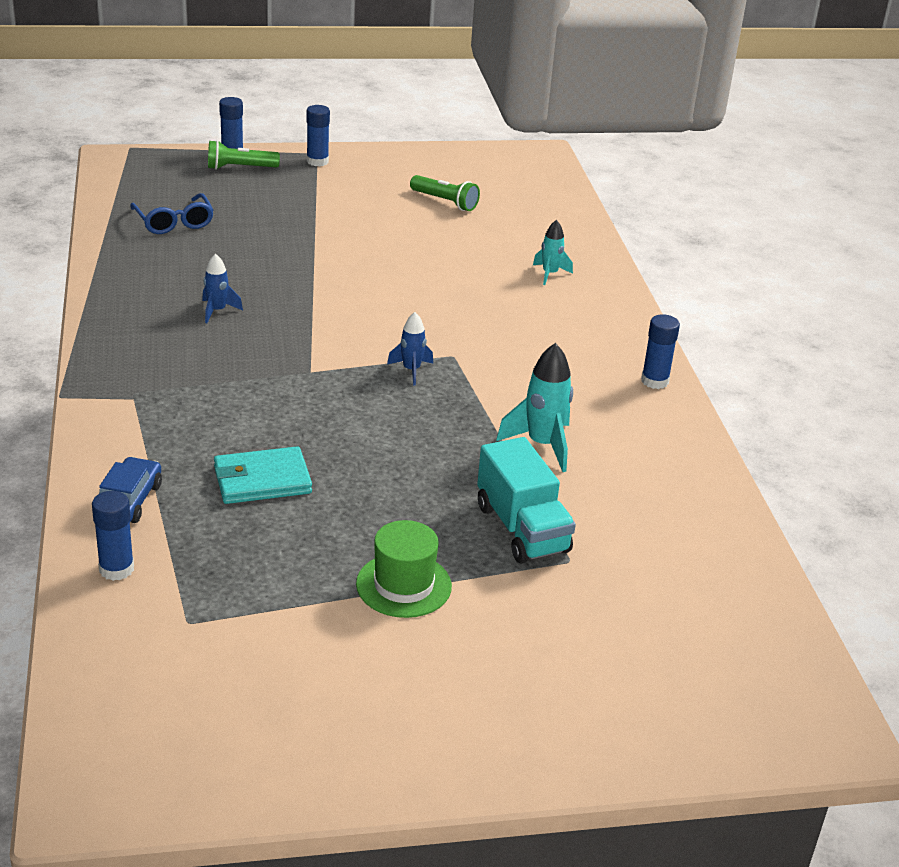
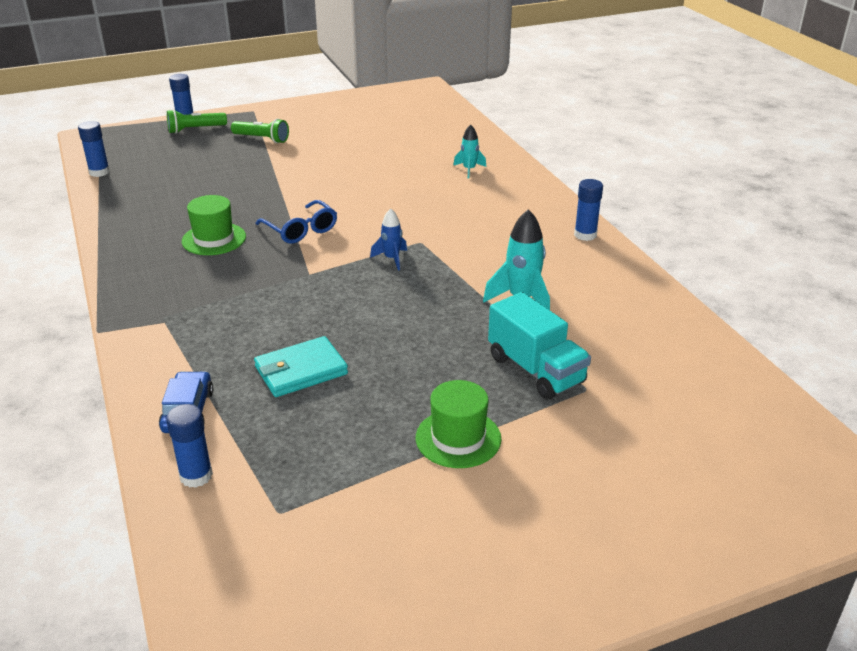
camera: 10 degrees left, 0 degrees up
blue glasses [130,193,214,234] -> blue glasses moved to [256,200,337,244]
blue rocket [202,253,243,323] -> green hat [182,195,246,255]
blue glue stick [306,105,330,166] -> blue glue stick moved to [78,121,110,177]
green flashlight [410,175,480,211] -> green flashlight moved to [231,119,289,143]

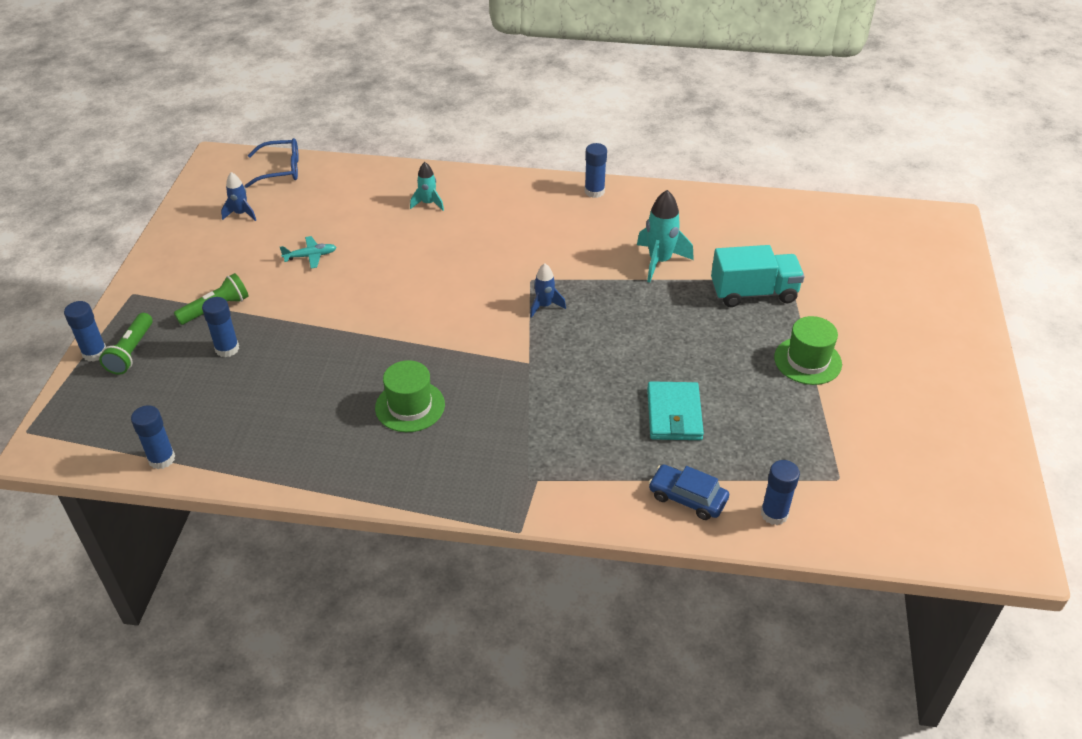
camera: 60 degrees left, 10 degrees up
blue glasses [256,200,337,244] -> blue glasses moved to [245,138,299,188]
none -> blue glue stick [202,297,239,357]
none -> blue rocket [221,172,256,221]
none -> turquoise plane [280,236,337,269]

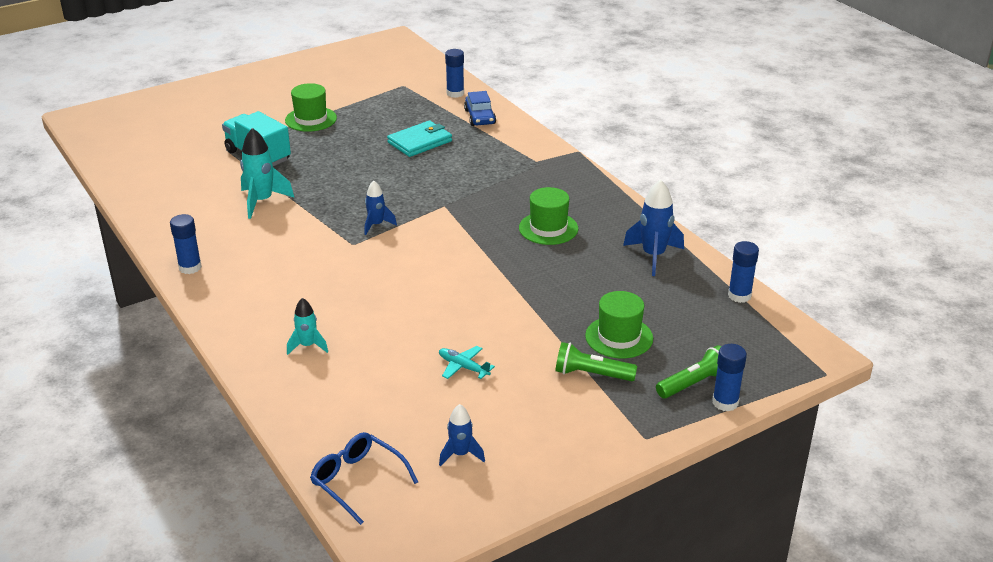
camera: 130 degrees left, 10 degrees down
blue glue stick [202,297,239,357] -> green hat [585,291,653,358]
none -> blue rocket [623,179,684,276]

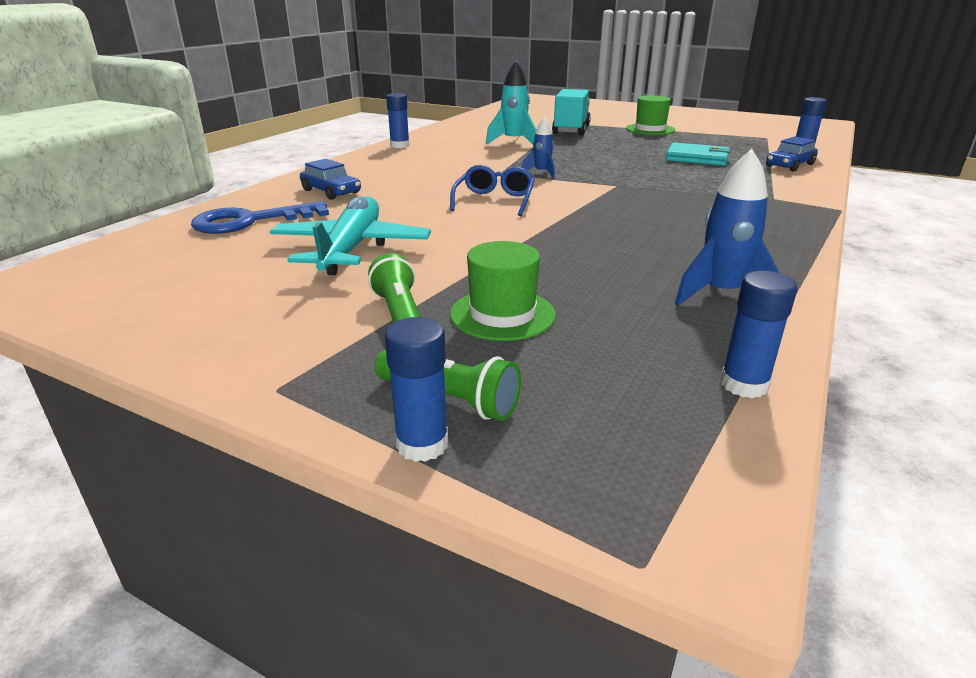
camera: 60 degrees right, 5 degrees down
turquoise rocket [287,298,328,355] -> blue car [300,159,361,200]
blue glasses [310,432,418,525] -> blue glasses moved to [450,165,535,216]
turquoise plane [439,346,495,379] -> turquoise plane [270,196,431,275], size x2.23
blue rocket [439,404,485,466] -> none
green hat [519,187,578,245] -> none
none -> blue key [191,201,329,234]

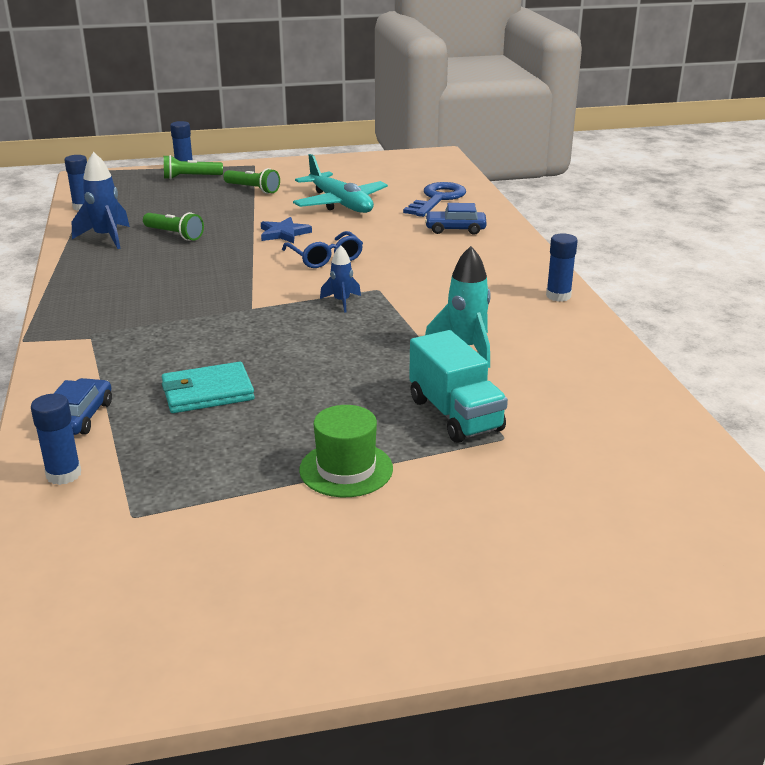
camera: 140 degrees right, 0 degrees up
green hat [450,241,556,341] -> none
none -> green flashlight [143,212,204,241]
none -> blue star [261,217,312,243]

